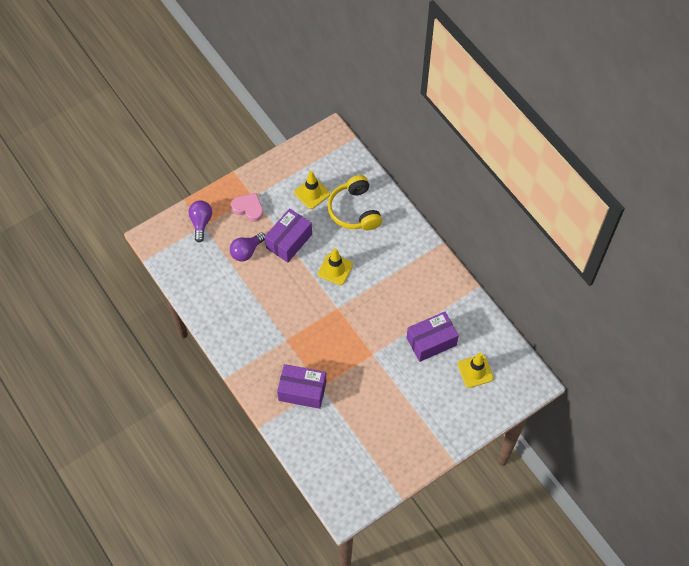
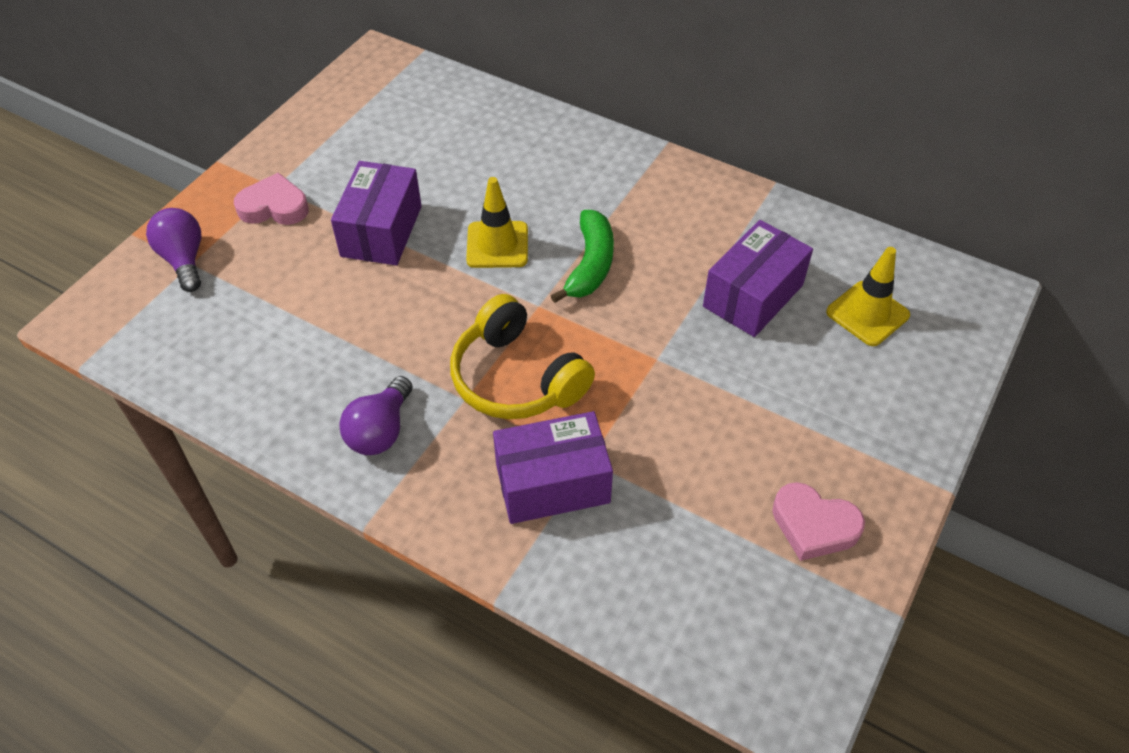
camera: 25 degrees left, 10 degrees down
purple light bulb [230,232,265,262] -> purple light bulb moved to [339,376,413,455]
yellow traffic cone [294,171,330,209] -> none
yellow headphones [327,175,382,230] -> yellow headphones moved to [450,294,595,419]
none -> green banana [551,210,614,303]
none -> pink heart [772,482,865,561]

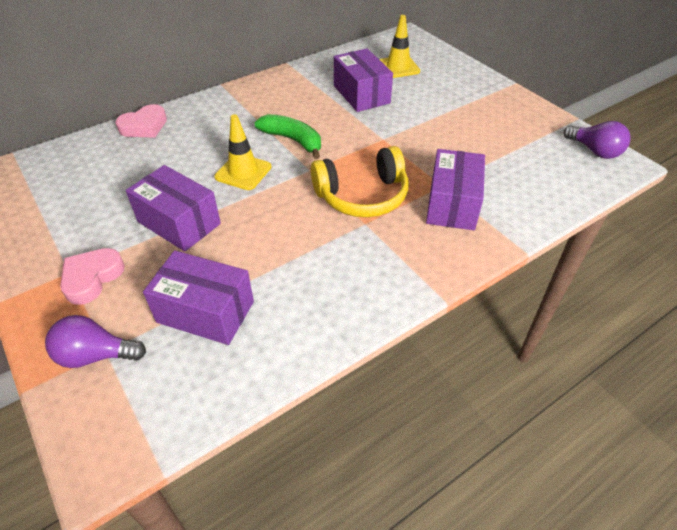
camera: 65 degrees left, 5 degrees down
purple light bulb [339,376,413,455] -> purple light bulb moved to [563,121,630,159]
pink heart [772,482,865,561] -> pink heart moved to [115,104,167,138]
none -> purple box [143,250,254,345]

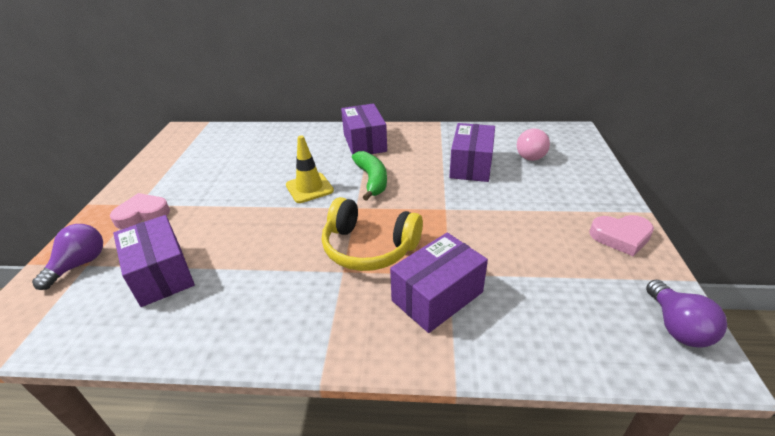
camera: 40 degrees right, 10 degrees down
purple light bulb [45,315,146,368] -> purple light bulb turned 75 degrees clockwise [32,224,103,290]
pink heart [115,104,167,138] -> pink heart moved to [589,215,654,256]
purple box [126,165,221,252] -> purple box moved to [341,103,387,155]
yellow traffic cone [379,15,420,78] -> pink light bulb [517,128,550,161]

